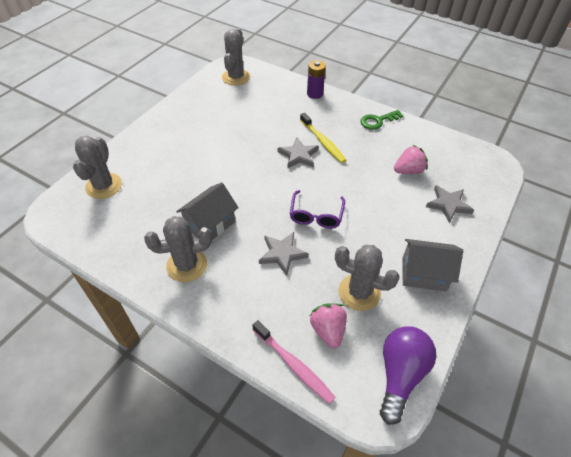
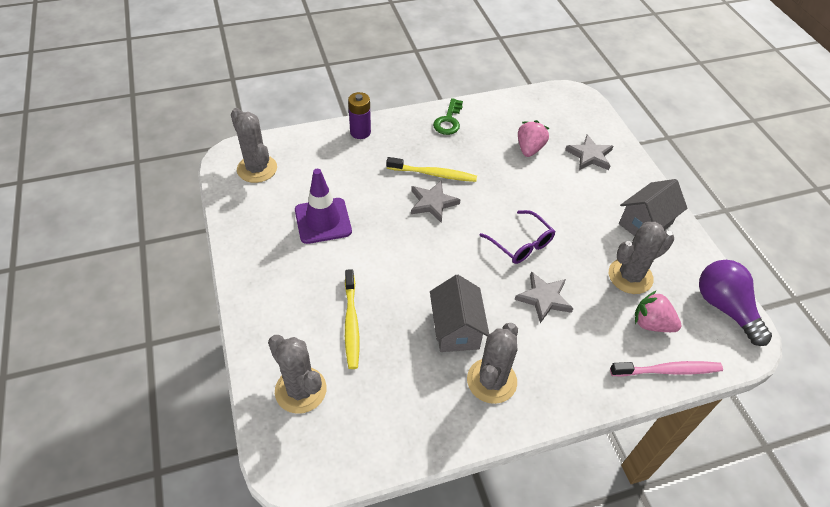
camera: 50 degrees left, 0 degrees up
none -> purple traffic cone [295,169,352,244]
none -> yellow toothbrush [345,269,359,369]

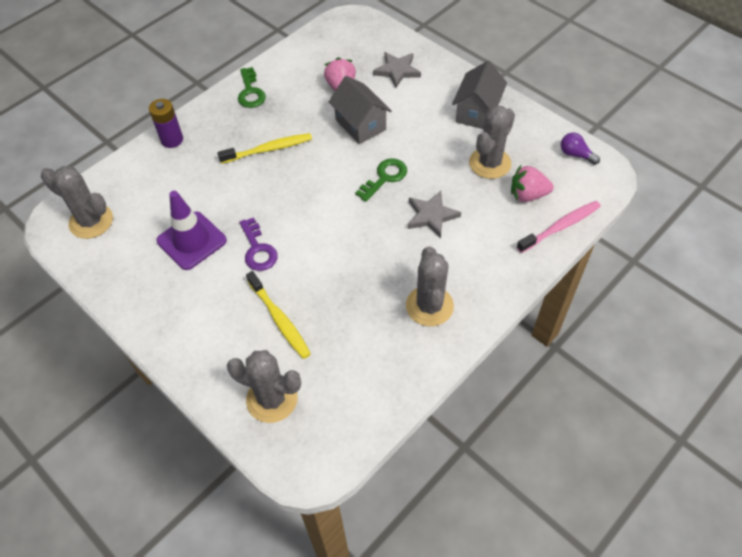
camera: 25 degrees left, 5 degrees up
grey star [411,180,461,223] -> none
grey house [430,275,489,352] -> grey house moved to [329,76,392,144]
purple glasses [479,210,555,264] -> green key [355,158,407,202]
purple light bulb [699,260,772,346] -> purple light bulb [561,133,600,165], size x0.52
none -> purple key [240,217,278,271]

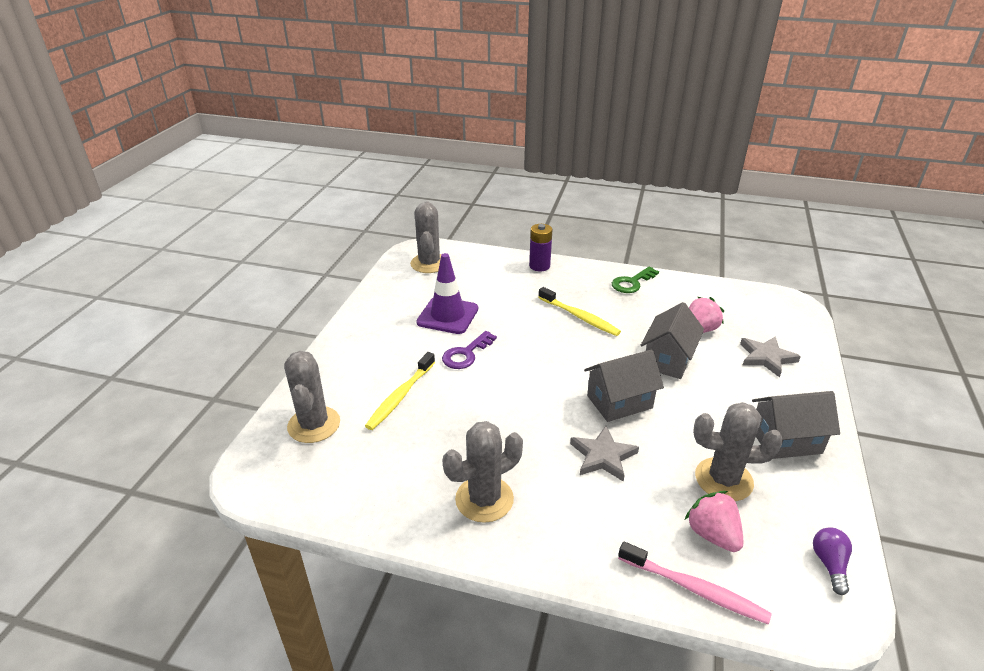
camera: 60 degrees right, 20 degrees down
green key [355,158,407,202] -> grey house [584,350,664,422]

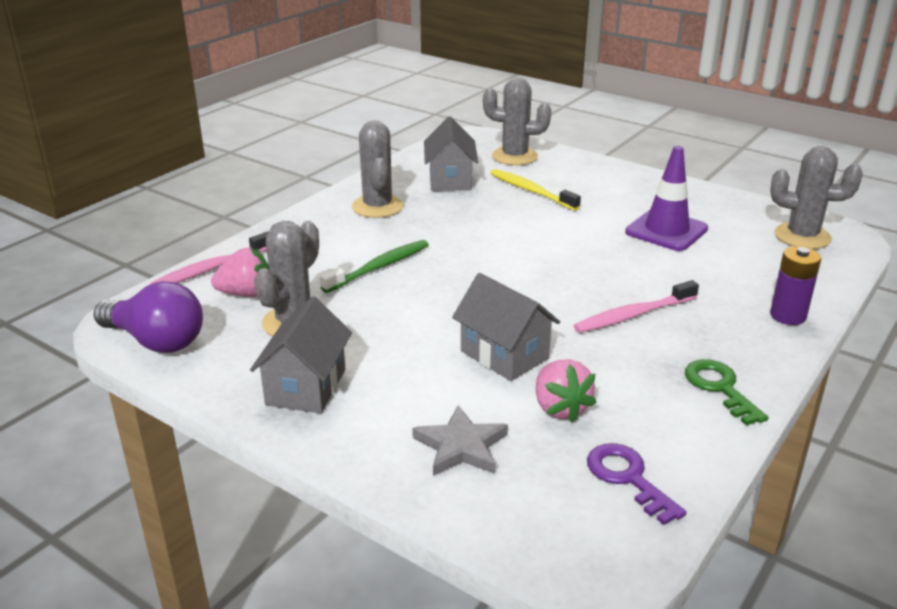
camera: 110 degrees right, 5 degrees down
purple key [442,331,497,369] -> purple key moved to [587,443,687,525]
yellow toothbrush [538,287,621,336] -> pink toothbrush [573,280,699,333]
grey star [570,426,639,482] -> green toothbrush [320,240,429,293]
grey house [584,350,664,422] -> grey house moved to [424,116,478,191]
purple light bulb [813,528,852,595] -> purple light bulb [94,281,203,353], size x1.93

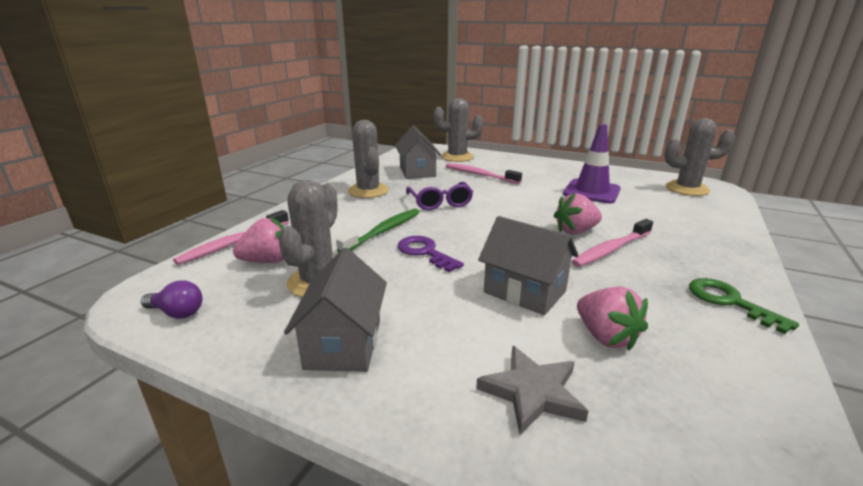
camera: 10 degrees left, 5 degrees down
purple light bulb [94,281,203,353] -> purple light bulb [141,280,203,319], size x0.52
yellow toothbrush [490,169,581,211] -> pink toothbrush [446,163,522,184]
purple key [587,443,687,525] -> purple key moved to [398,236,464,272]
purple battery [770,246,821,325] -> none
none -> purple glasses [406,182,473,210]
none -> pink strawberry [554,193,602,234]

